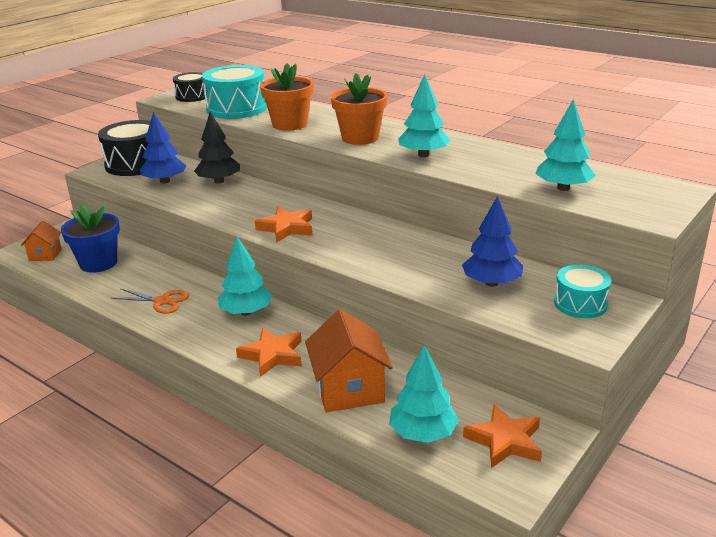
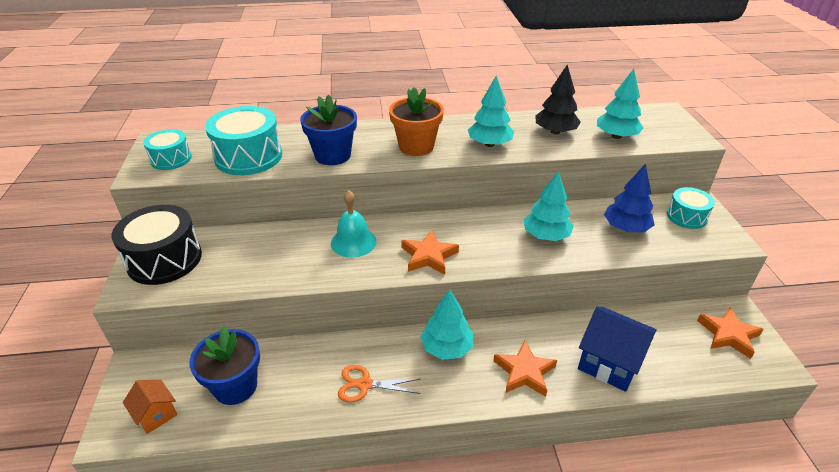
camera: 45 degrees left, 10 degrees up
orange scissors [111,289,189,314] -> orange scissors turned 150 degrees counterclockwise [338,365,420,403]
blue tree [140,112,186,184] -> none
black drum [173,72,207,102] -> turquoise drum [143,129,192,170]
black tree [194,112,240,183] -> black tree moved to [536,65,581,135]
orange flower pot [260,63,314,131] -> blue flower pot [300,95,357,165]
orange house [305,309,393,413] -> blue house [578,307,657,392]
turquoise tree [389,345,459,443] -> turquoise tree moved to [524,171,574,241]
none -> turquoise bell [331,190,377,258]

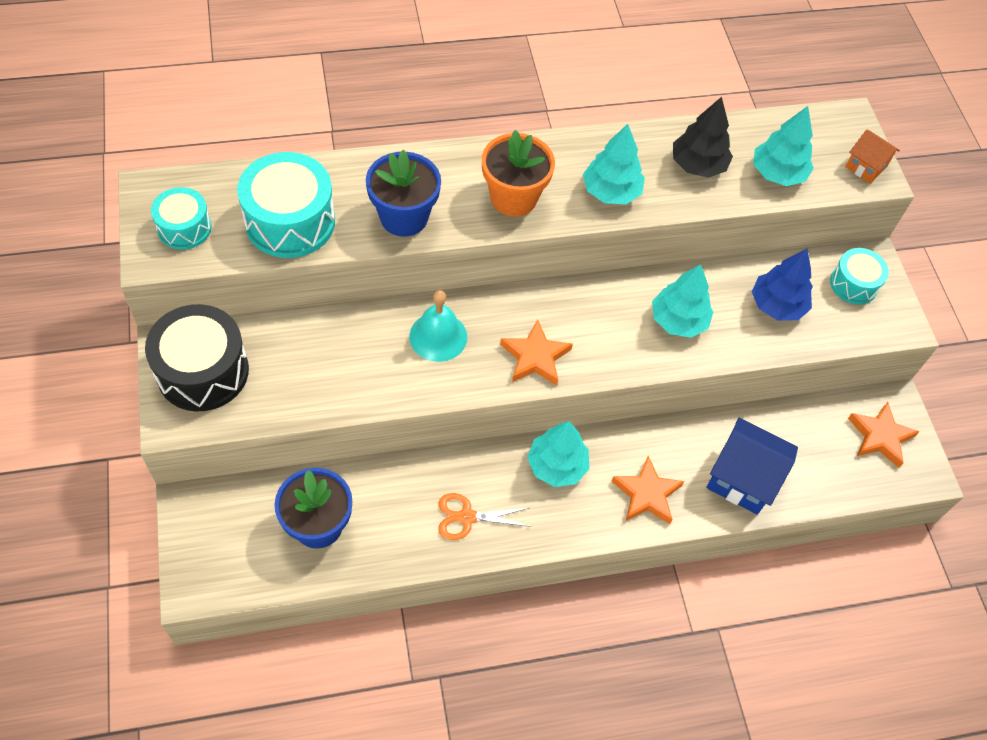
camera: 10 degrees left, 20 degrees up
orange house [123,380,177,434] -> orange house moved to [845,130,900,184]

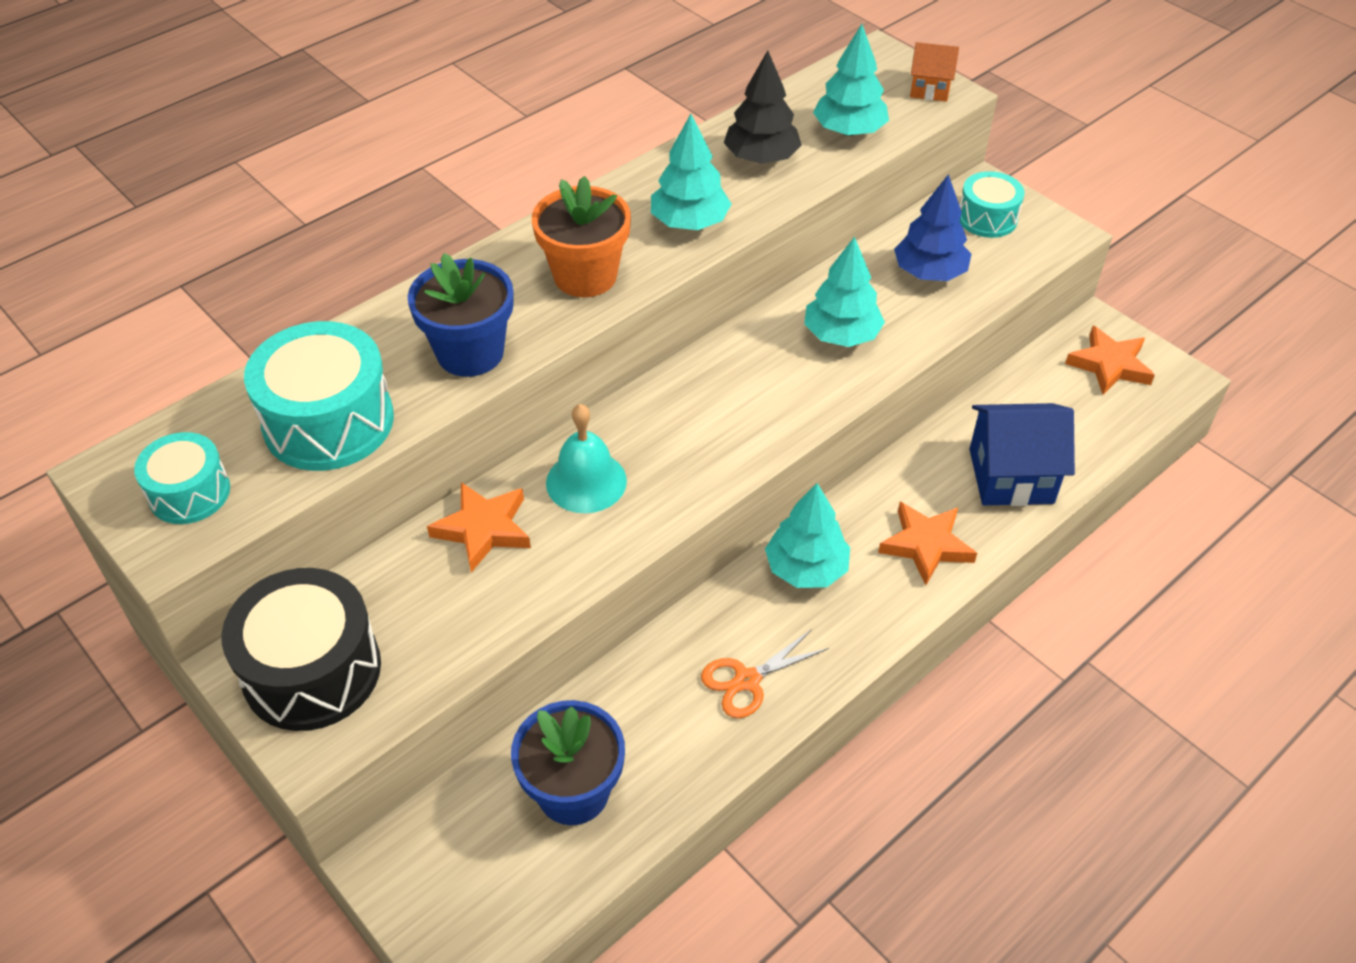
camera: 25 degrees left, 10 degrees down
orange star [500,319,573,385] -> orange star moved to [427,482,531,573]

